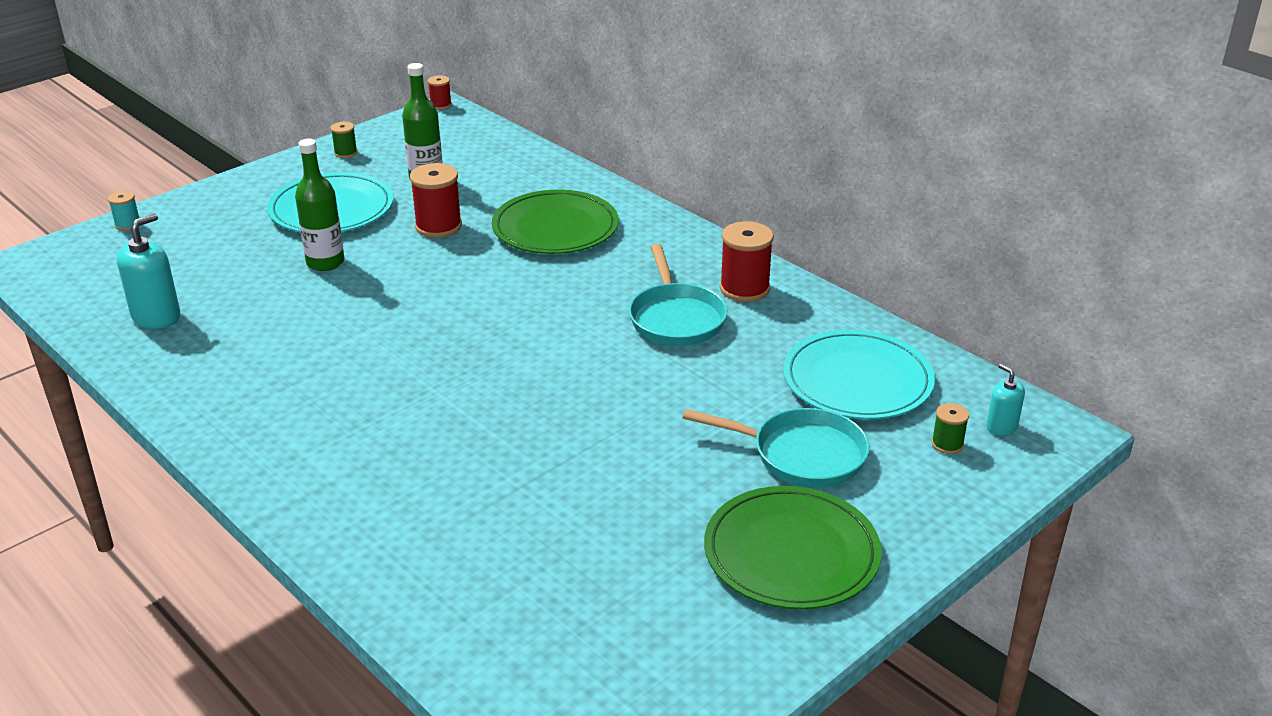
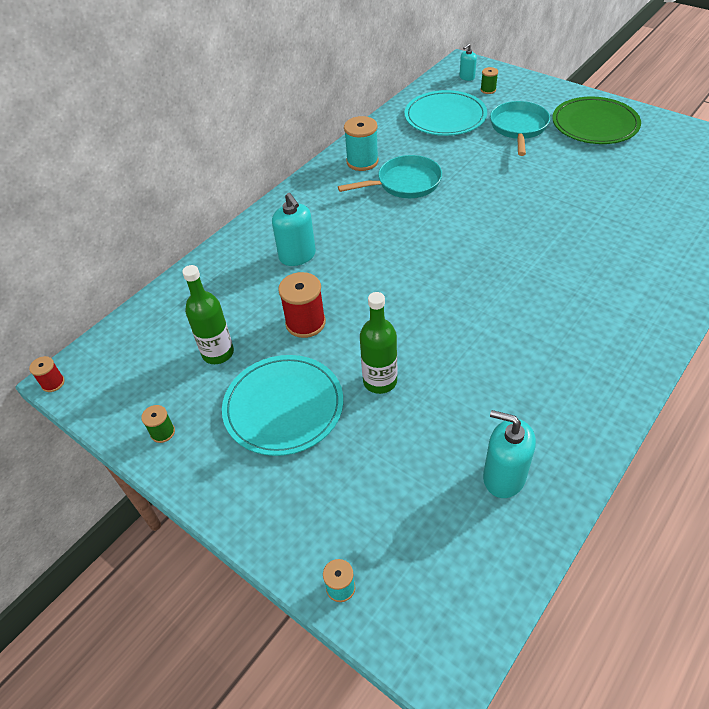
camera: 95 degrees left, 15 degrees up
green plate [492,190,619,254] -> turquoise soap dispenser [272,193,316,266]
red spool [720,221,774,302] -> turquoise spool [344,116,379,171]

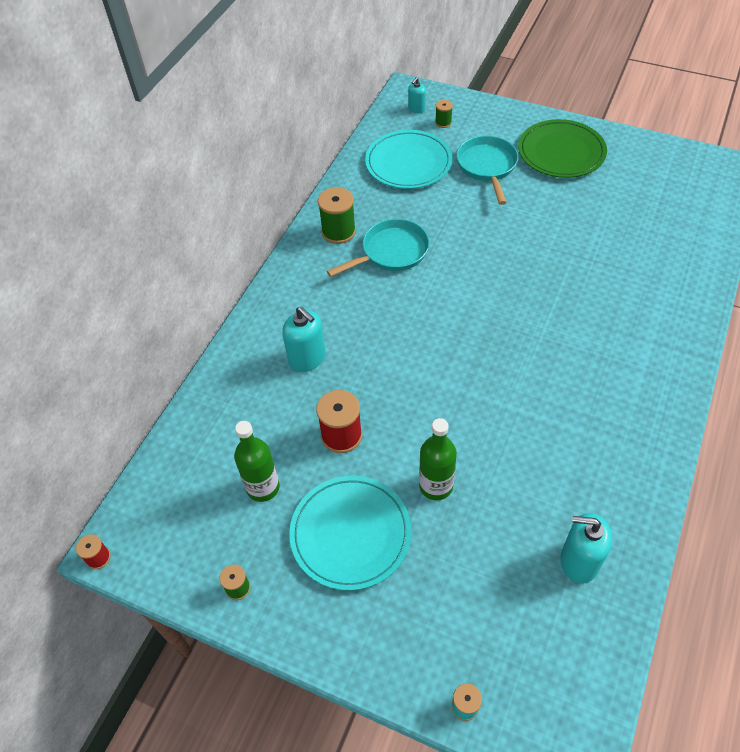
camera: 15 degrees left, 5 degrees up
turquoise spool [344,116,379,171] -> green spool [318,187,356,244]

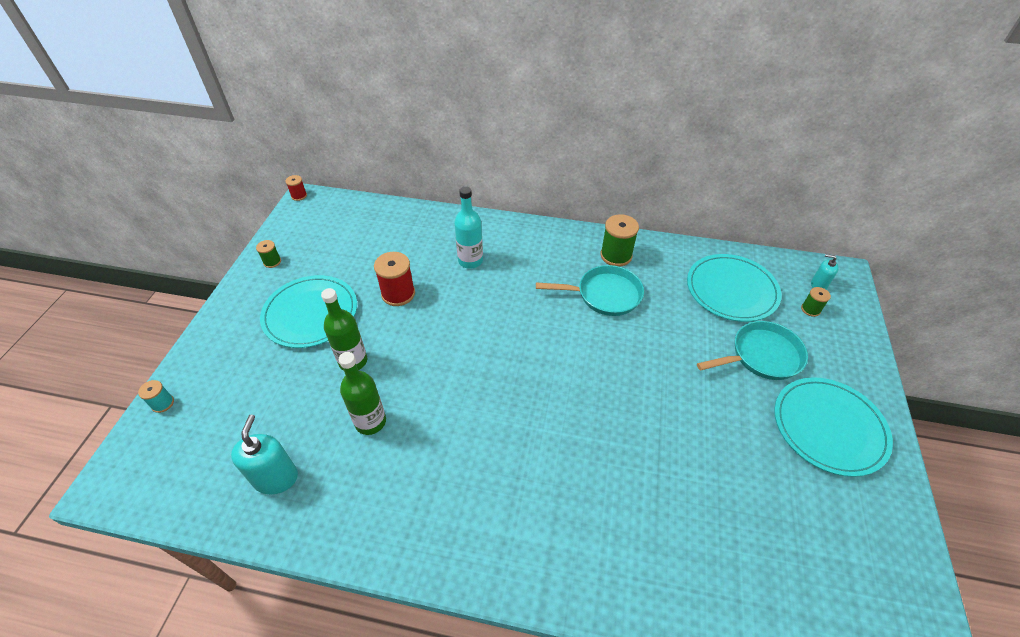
camera: 75 degrees right, 5 degrees down
green bottle [234,421,280,502] -> green bottle moved to [339,352,386,435]
turquoise soap dispenser [282,307,326,372] -> turquoise bottle [454,187,483,269]
turquoise pan [327,219,430,277] -> turquoise pan turned 45 degrees counterclockwise [536,265,644,316]
green plate [518,119,607,178] -> turquoise plate [774,377,893,477]

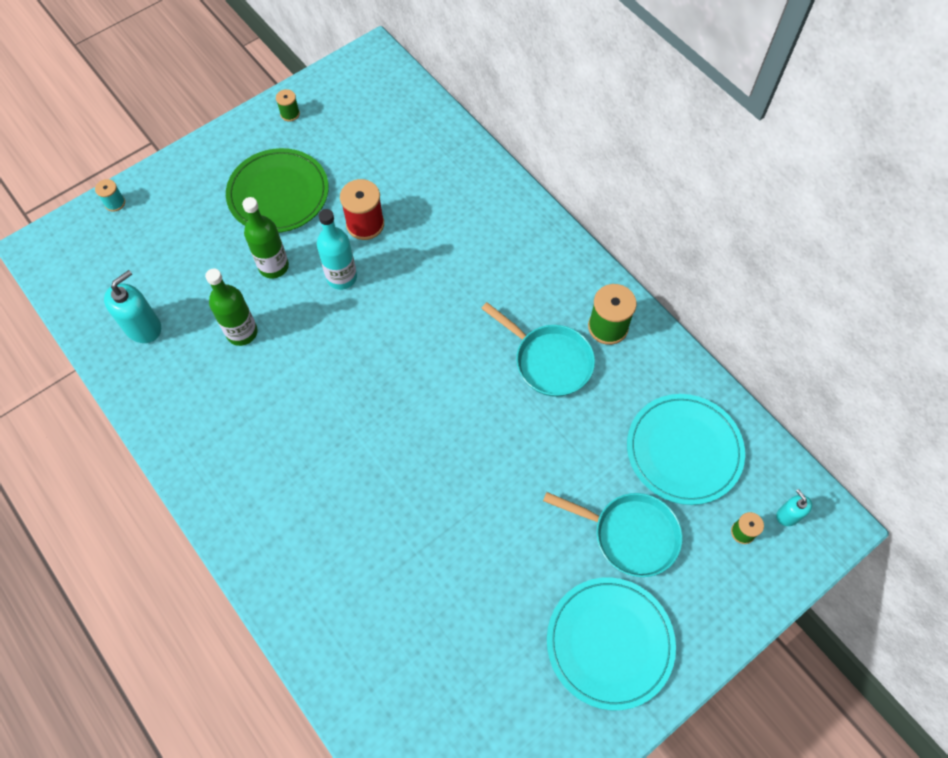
camera: 40 degrees right, 15 degrees up
turquoise plate [260,275,357,348] -> green plate [226,148,329,233]
red spool [285,175,307,201] -> none
turquoise bottle [454,187,483,269] -> turquoise bottle moved to [317,209,357,290]

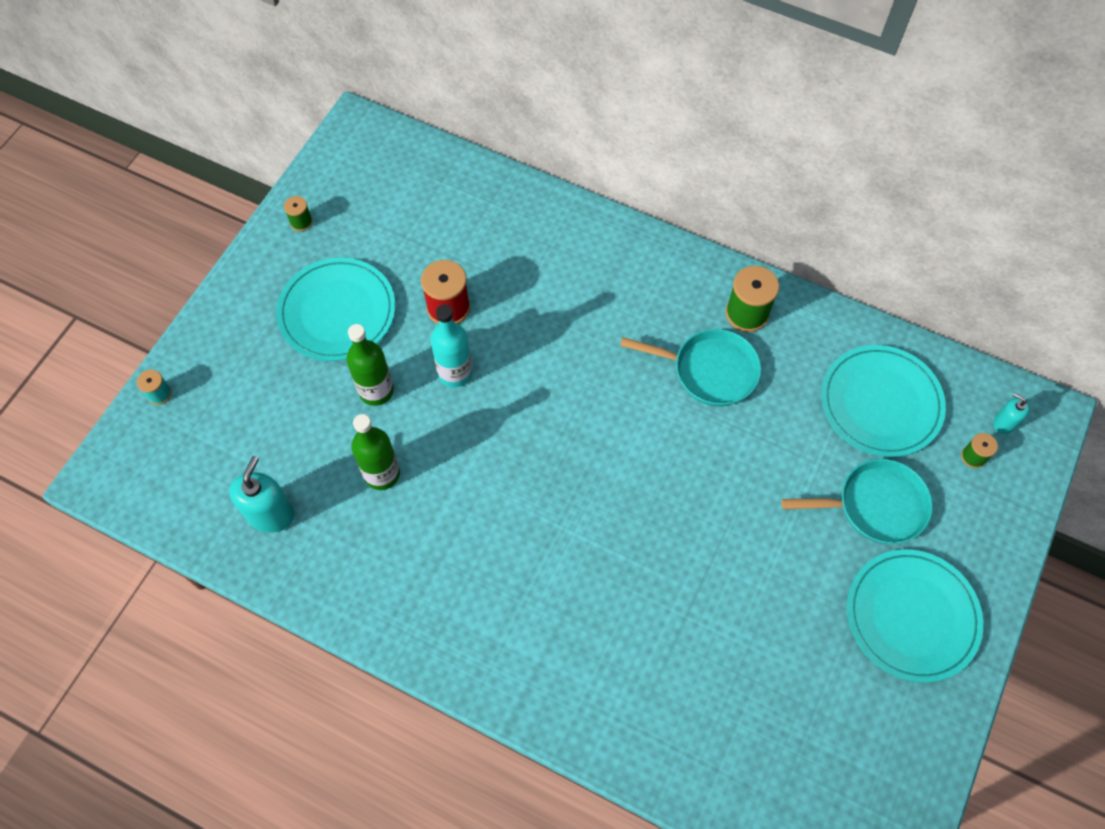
camera: 25 degrees left, 0 degrees up
green plate [226,148,329,233] -> turquoise plate [276,258,395,361]

